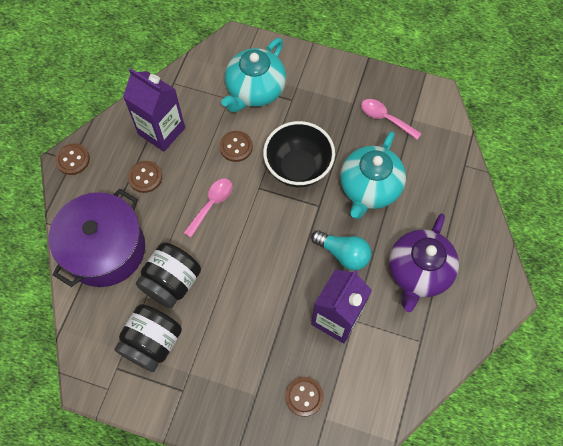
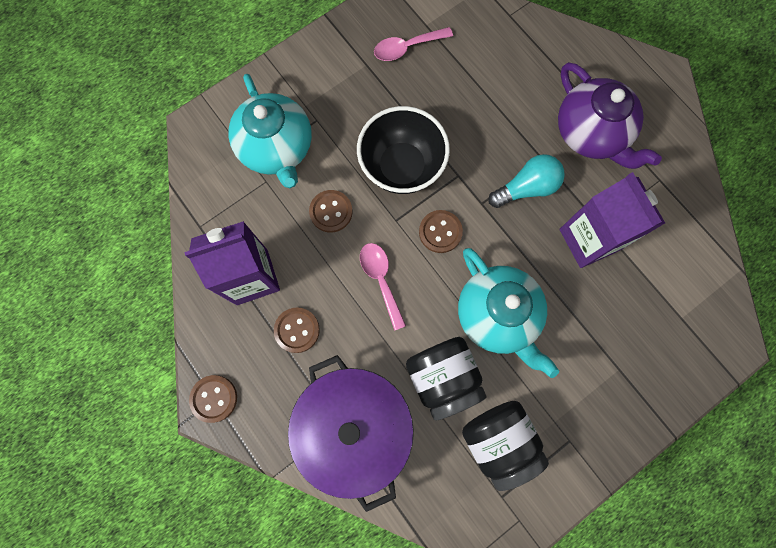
camera: 55 degrees left, 10 degrees up
brown button [285,377,324,417] -> brown button moved to [419,210,463,253]
turquoise teapot [340,131,406,219] -> turquoise teapot moved to [458,248,559,378]

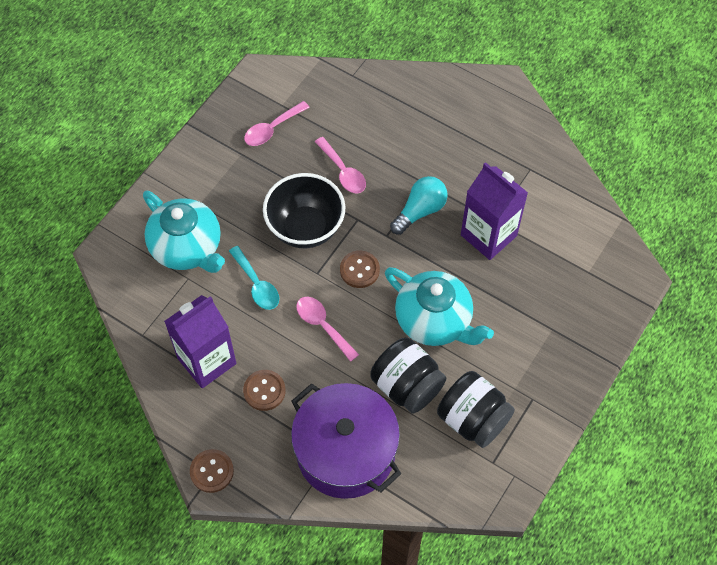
camera: 20 degrees left, 15 degrees down
brown button [309,190,352,233] -> turquoise spoon [229,246,279,310]
purple teapot [558,62,662,169] -> none
none -> pink spoon [315,137,366,193]

